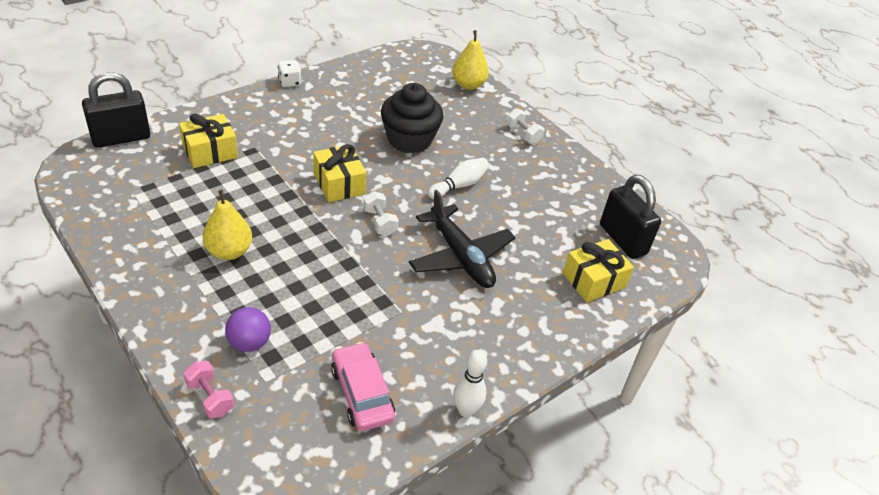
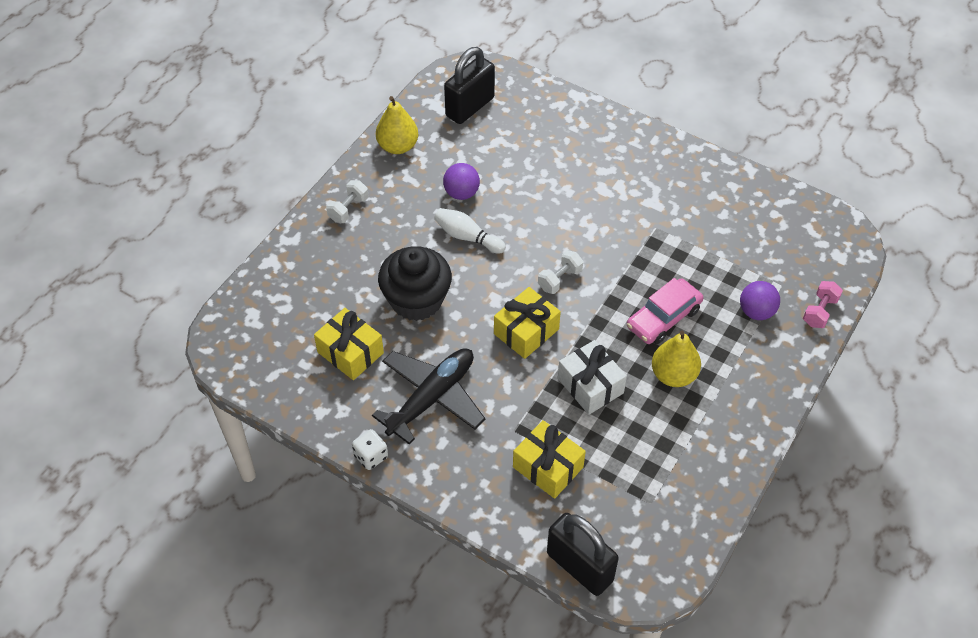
camera: 105 degrees left, 10 degrees up
pink car [331,342,395,431] -> pink car moved to [627,278,703,344]
black plane [409,190,516,288] -> black plane moved to [372,348,485,445]
yellow pear [452,30,489,90] -> yellow pear moved to [376,96,418,154]
white bowling pin [453,350,487,417] -> none
yellow gift [563,239,634,302] -> yellow gift moved to [314,308,384,380]
none -> purple ball [443,163,480,200]
none -> white gift [558,340,627,415]

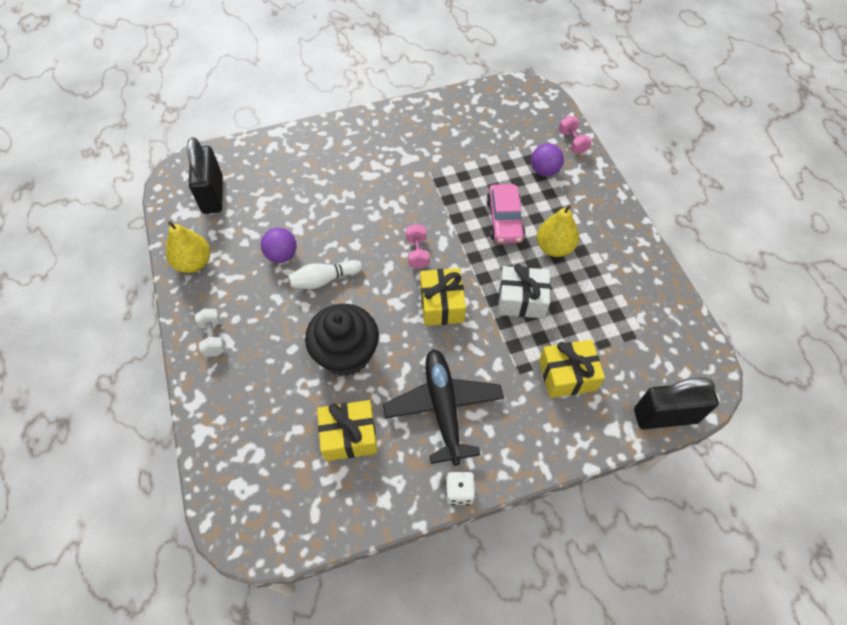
camera: 50 degrees left, 5 degrees up
white dumbbell [538,250,583,294] -> pink dumbbell [406,224,429,269]

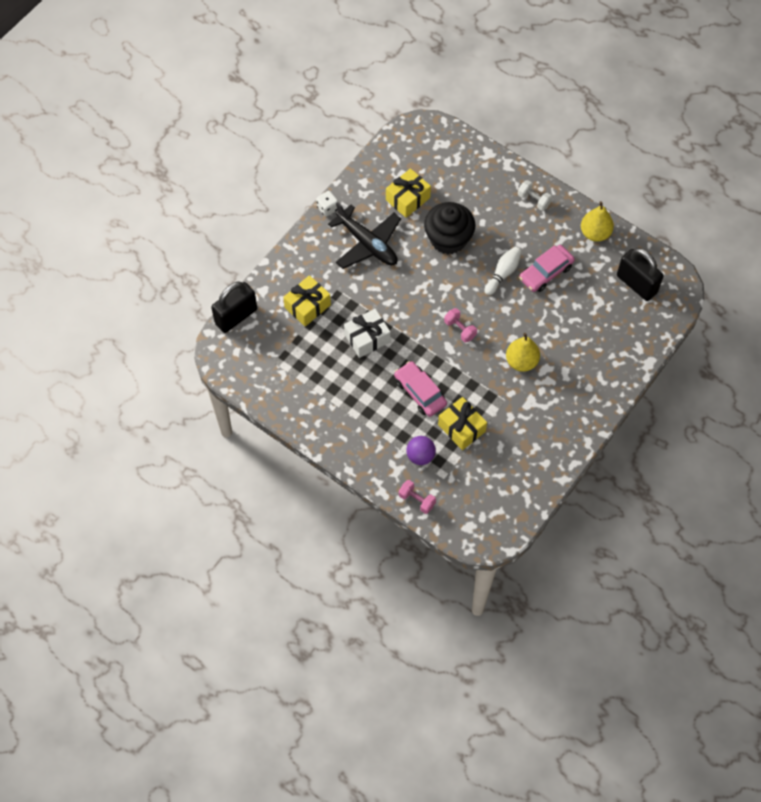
camera: 145 degrees right, 5 degrees up
purple ball [261,228,297,263] -> pink car [519,245,575,292]
yellow gift [420,268,466,326] -> yellow gift moved to [438,397,487,450]
yellow pear [537,205,579,257] -> yellow pear moved to [506,333,540,372]

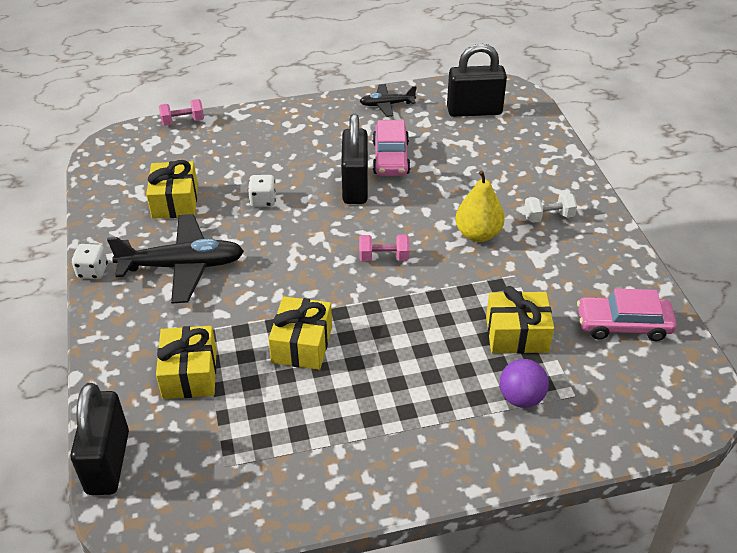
camera: 50 degrees left, 20 degrees down
white gift [344,309,391,358] -> yellow gift [268,296,332,370]
pink car [394,361,447,417] -> pink car moved to [577,289,677,341]
pink dumbbell [399,480,436,514] -> pink dumbbell moved to [159,99,204,126]
black cupcake [424,202,475,254] -> white dice [248,175,276,207]
white bowling pin [484,247,522,295] -> black padlock [341,114,368,204]
white dumbbell [518,180,552,211] -> white dumbbell moved to [524,192,577,223]
yellow pear [581,201,614,242] -> black plane [360,84,417,117]

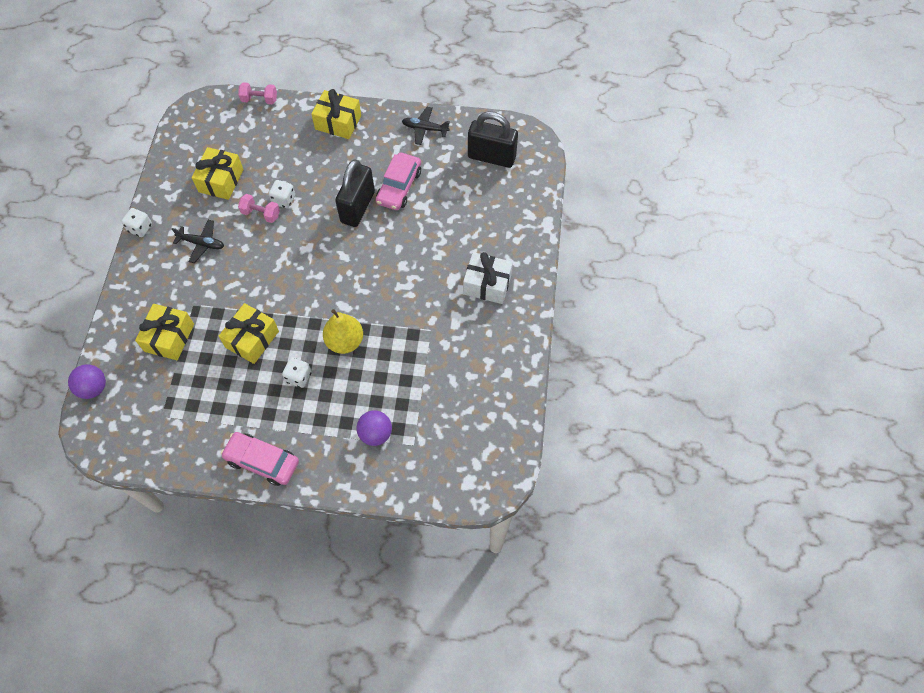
camera: 20 degrees right, 20 degrees up
black padlock [70,383,129,495] -> purple ball [68,364,106,399]
black plane [107,214,244,303] -> black plane [172,220,224,263], size x0.54
pink dumbbell [359,234,410,261] -> pink dumbbell moved to [238,194,280,223]
yellow pear [455,170,505,242] -> yellow pear moved to [323,309,363,354]
yellow gift [486,286,554,353] -> yellow gift moved to [311,89,361,139]
white dumbbell [524,192,577,223] -> white gift [463,252,513,304]
pink car [577,289,677,341] -> pink car moved to [221,432,299,486]
none -> white dice [282,358,312,388]

